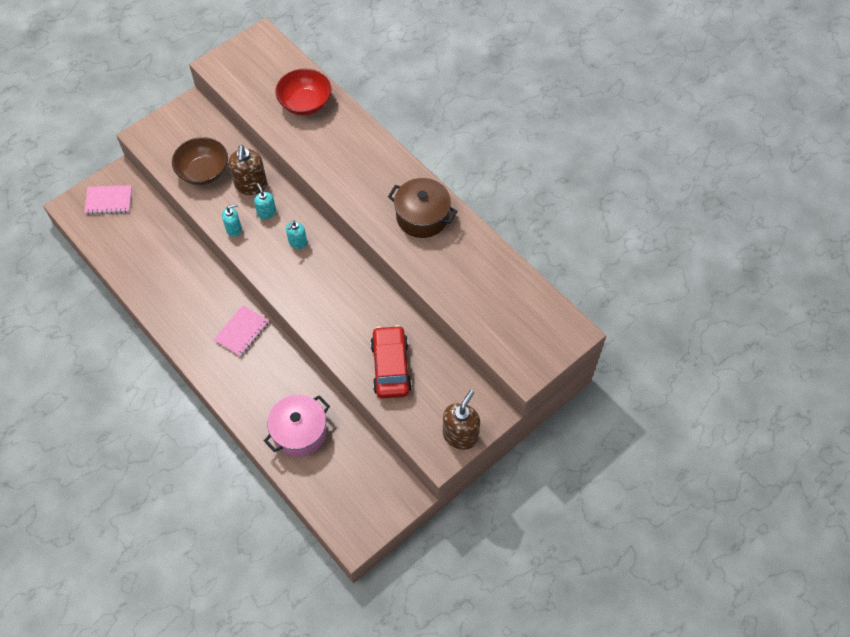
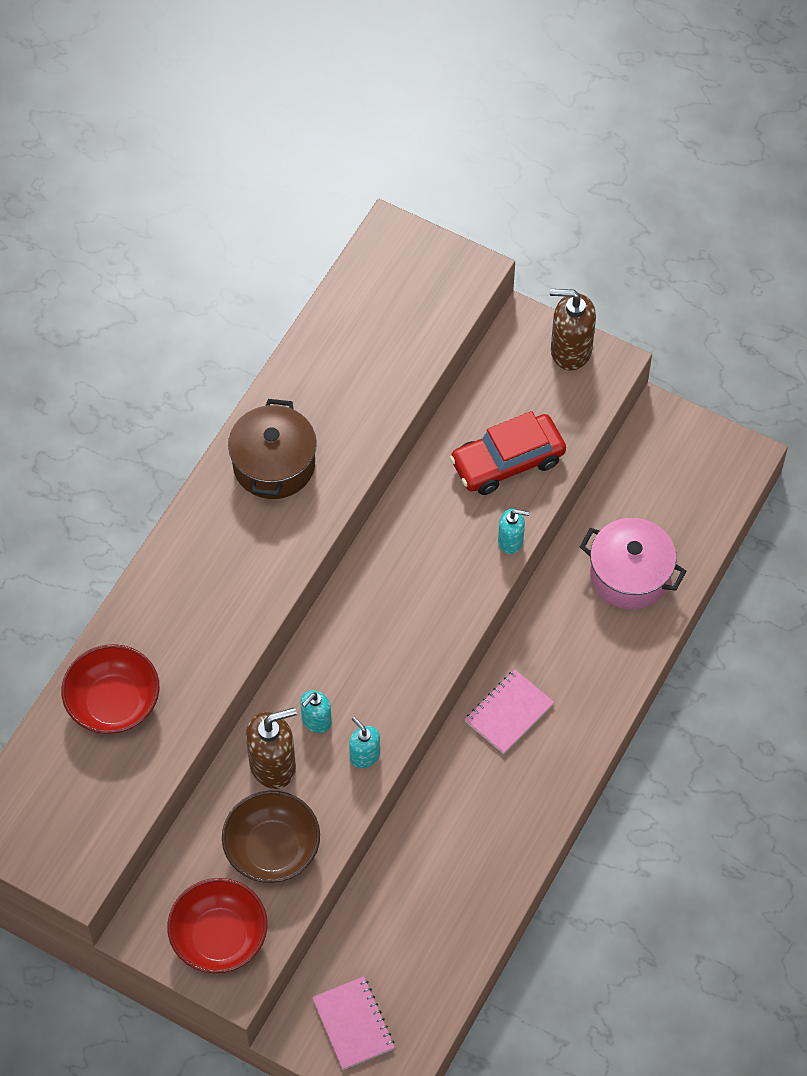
camera: 110 degrees left, 0 degrees up
pink notebook [214,305,269,357] -> pink notebook turned 60 degrees counterclockwise [464,670,554,754]
turquoise soap dispenser [286,220,307,249] -> turquoise soap dispenser moved to [498,509,529,554]
none -> red bowl [167,878,268,973]

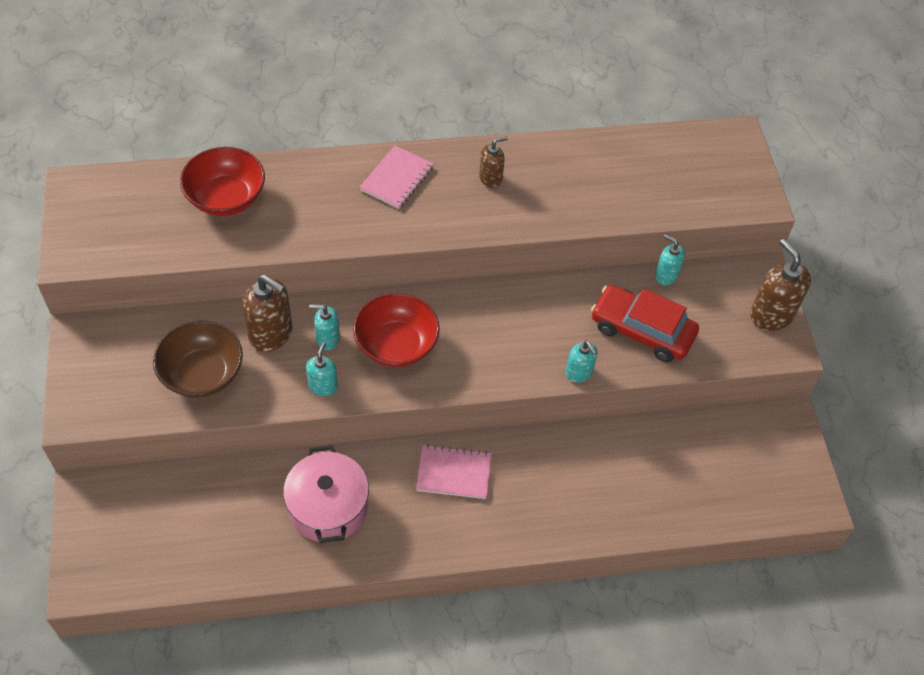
camera: 50 degrees right, 5 degrees down
red bowl [167,878,268,973] -> red bowl moved to [353,293,440,367]
brown pot [228,399,317,499] -> brown soap dispenser [479,136,508,188]
pink notebook [312,976,395,1070] -> pink notebook moved to [359,145,434,209]
pink pot [580,518,686,609] -> pink pot moved to [283,445,369,543]
none -> turquoise soap dispenser [655,234,685,285]

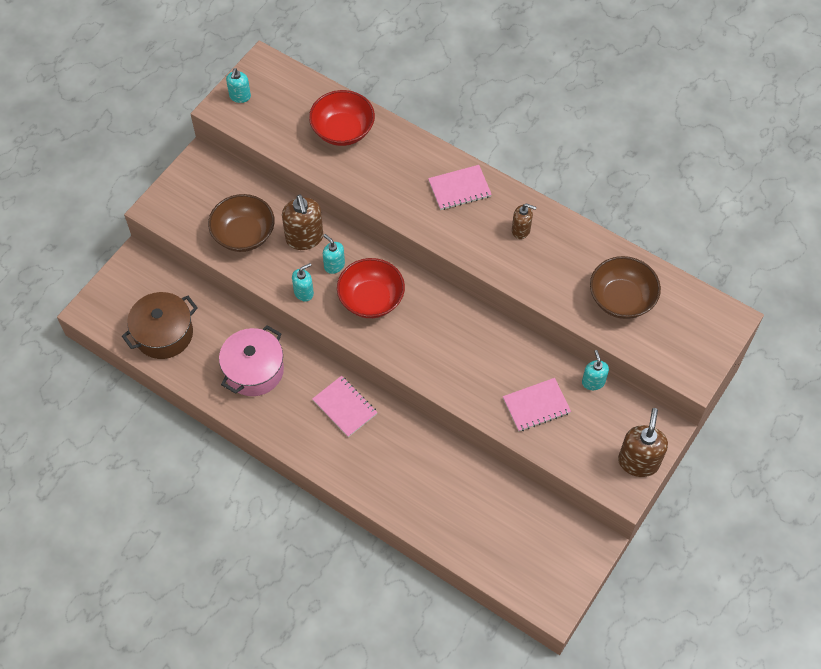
camera: 45 degrees right, 5 degrees up
turquoise soap dispenser [566,341,598,382] -> turquoise soap dispenser moved to [226,68,251,103]
red car [591,285,699,362] -> pink notebook [503,378,571,431]
none -> brown pot [122,292,198,359]
none -> brown bowl [590,256,661,319]

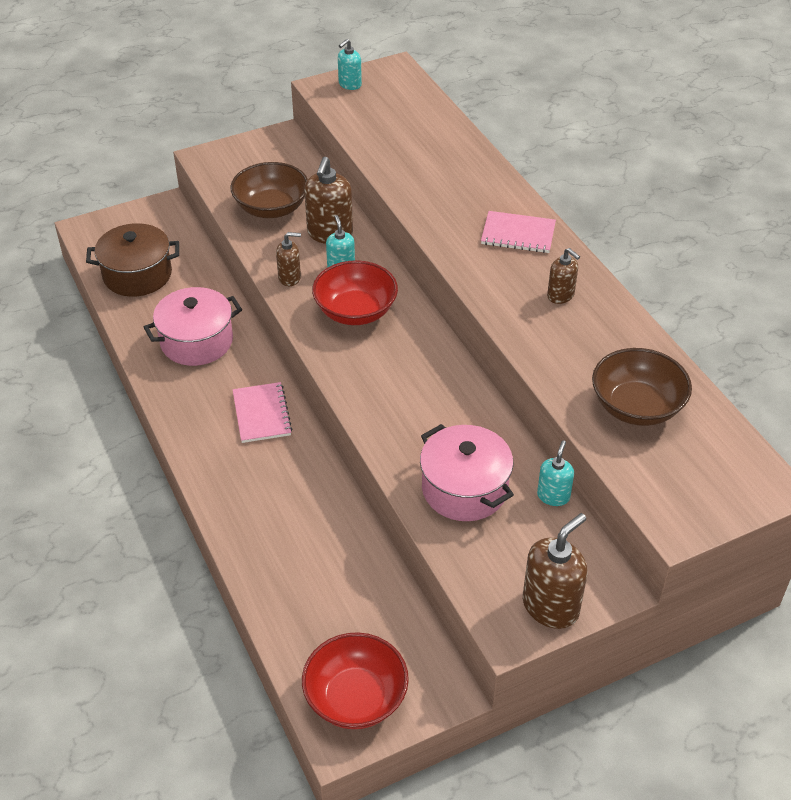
camera: 30 degrees right, 15 degrees down
turquoise soap dispenser [292,263,314,302] -> brown soap dispenser [276,232,301,286]
red bowl [309,90,375,146] -> red bowl moved to [302,632,409,729]
pink notebook [503,378,571,431] -> pink pot [420,424,514,521]

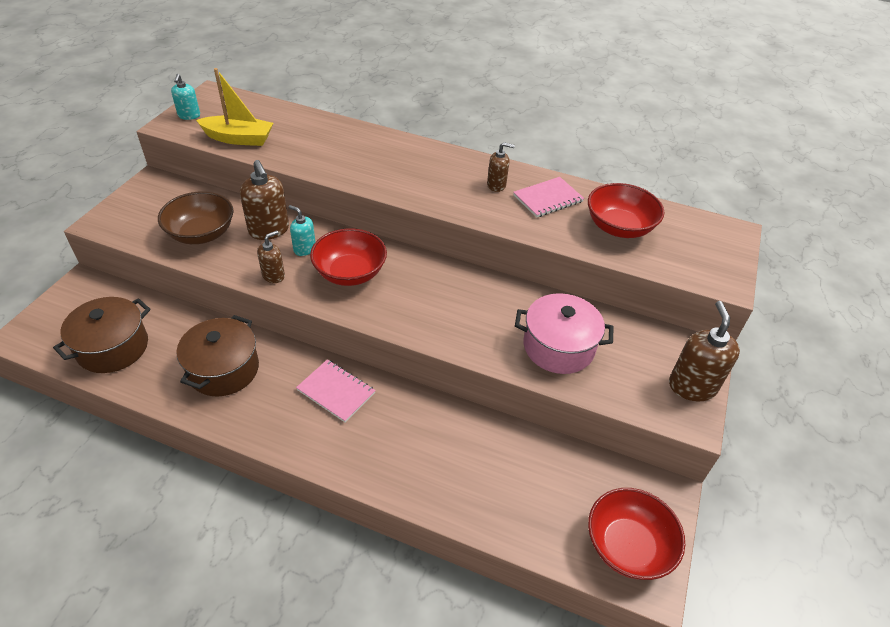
camera: 45 degrees left, 0 degrees up
pink pot [143,287,242,366] -> brown pot [176,315,259,396]
pink notebook [481,211,556,253] -> pink notebook moved to [513,177,584,218]
turquoise soap dispenser [537,440,574,506] -> none
brown bowl [592,348,692,426] -> red bowl [588,183,664,238]
none -> yellow boat [196,68,273,146]

